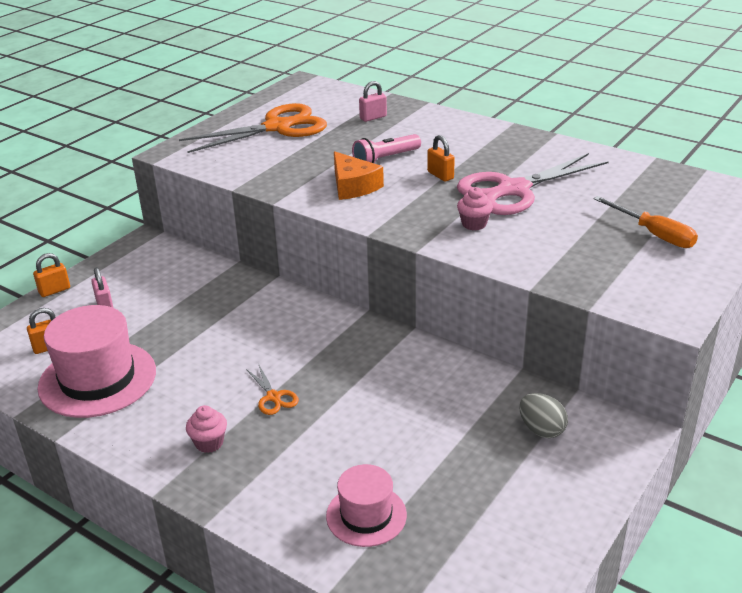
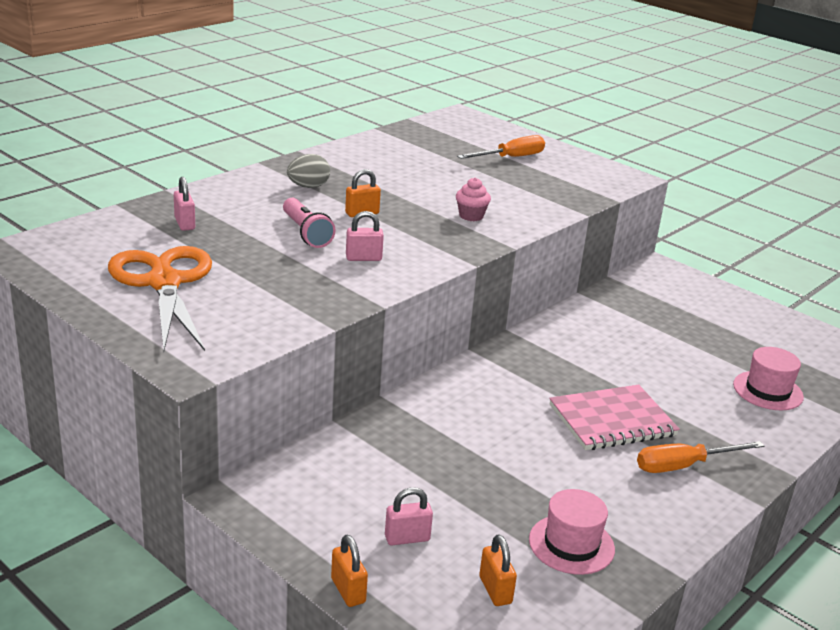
camera: 85 degrees left, 5 degrees down
pink hat [38,305,156,418] -> pink hat [529,489,615,575], size x0.58
pink cupcake [186,405,227,453] -> orange screwdriver [637,441,765,473]
orange scissors [246,365,299,415] -> pink notebook [549,385,680,450]
orange cheese [334,151,384,200] -> pink padlock [346,211,384,261]
pink scissors [457,153,609,215] -> none
grey egg [519,393,568,438] -> grey egg moved to [287,154,330,188]

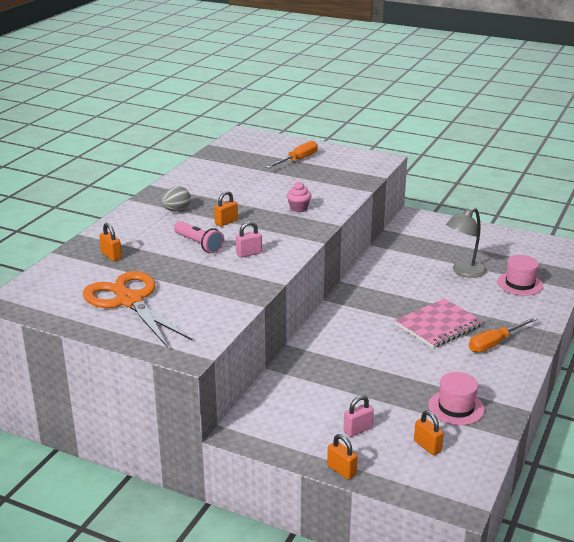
camera: 15 degrees left, 0 degrees up
pink padlock [174,177,195,231] -> orange padlock [99,223,122,261]
none -> grey lamp [446,208,487,278]

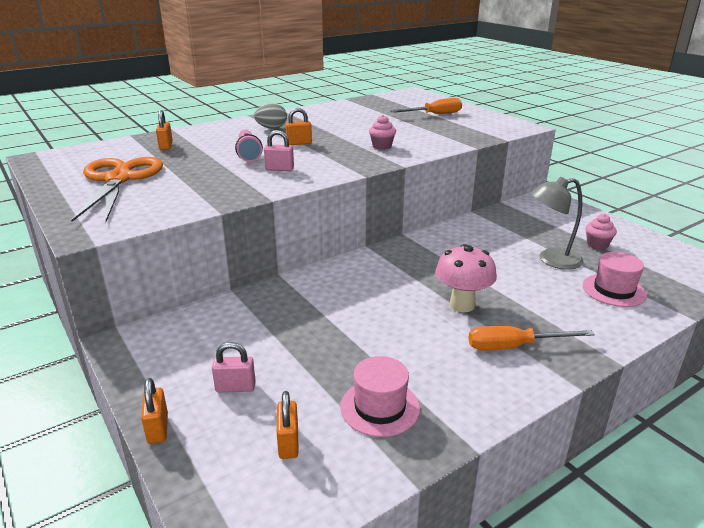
camera: 30 degrees right, 0 degrees up
pink notebook [395,298,483,348] -> pink mushroom [435,244,497,312]
none -> pink cupcake [586,214,617,250]

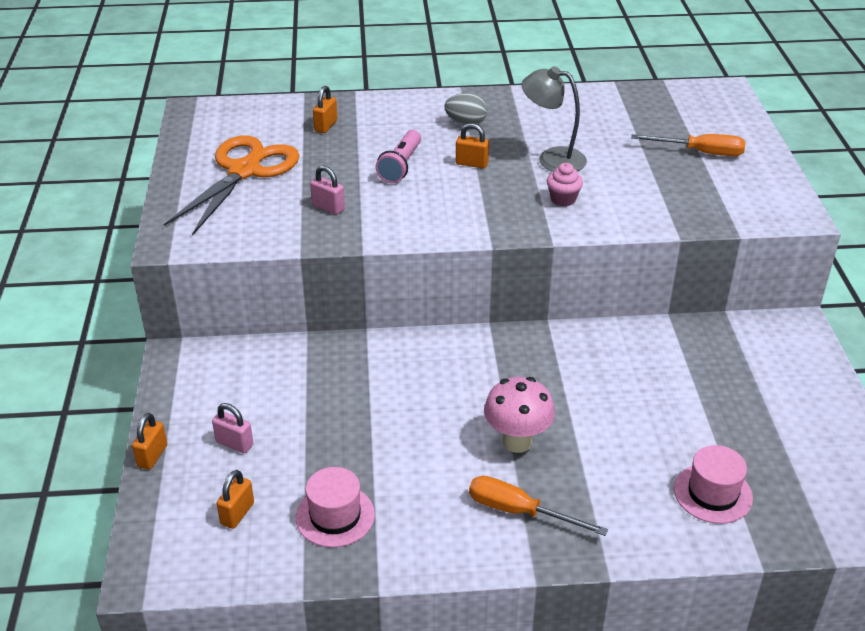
camera: 30 degrees right, 10 degrees up
pink padlock [264,130,294,171] -> pink padlock moved to [310,165,345,215]
grey lamp [531,177,584,269] -> grey lamp moved to [522,66,587,172]
pink cupcake [586,214,617,250] -> none

